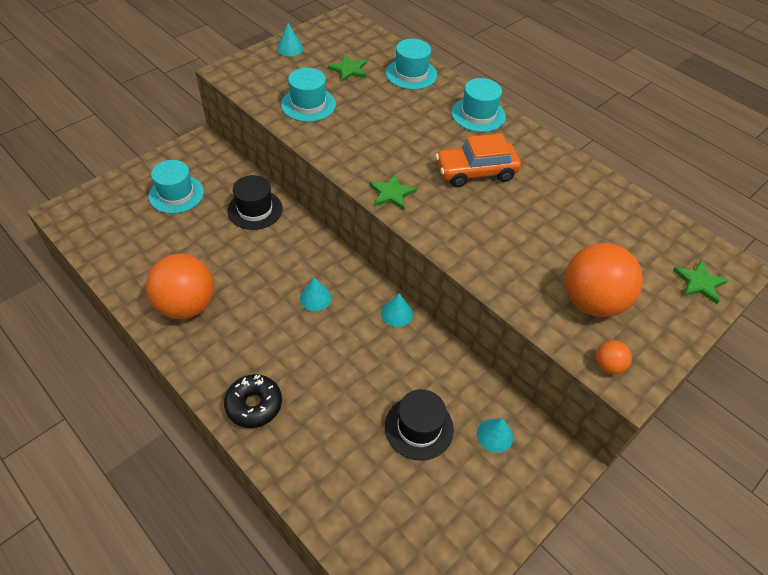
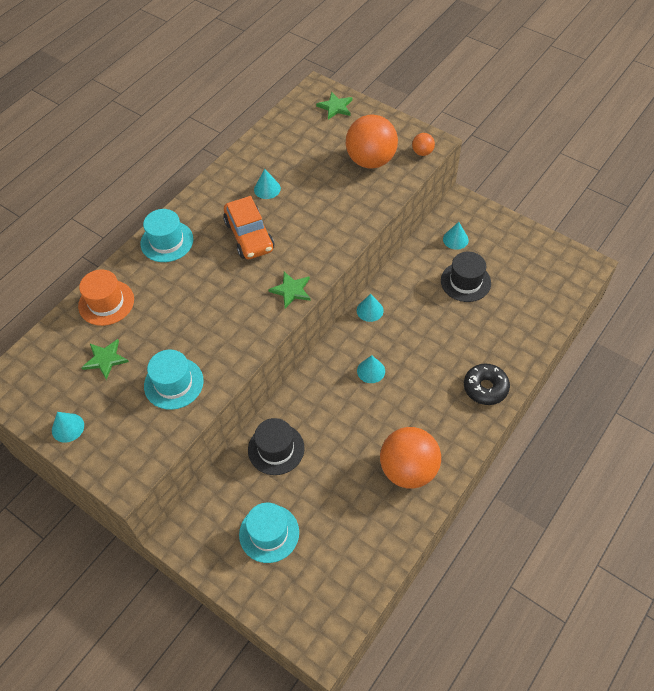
camera: 95 degrees left, 5 degrees up
turquoise hat [386,39,437,90] -> orange hat [78,269,134,326]
none -> turquoise cone [254,169,281,199]

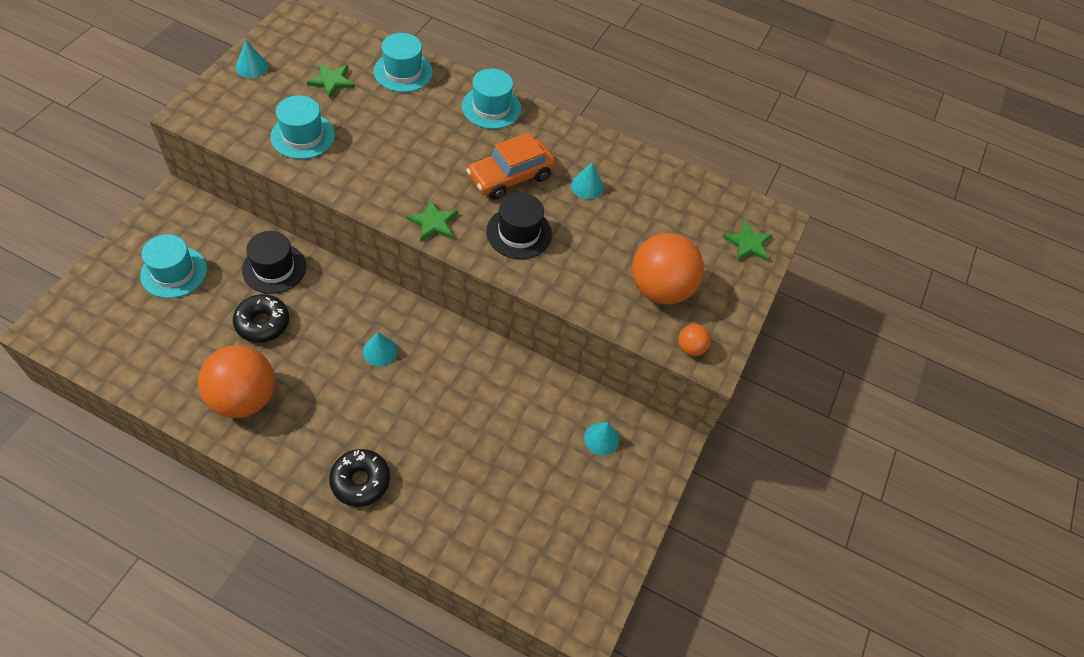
camera: 70 degrees right, 0 degrees up
orange hat [78,269,134,326] -> turquoise hat [374,33,433,92]
turquoise cone [357,294,384,322] -> none
black hat [441,252,491,302] -> black hat moved to [486,193,552,259]
none -> black donut [233,294,289,343]

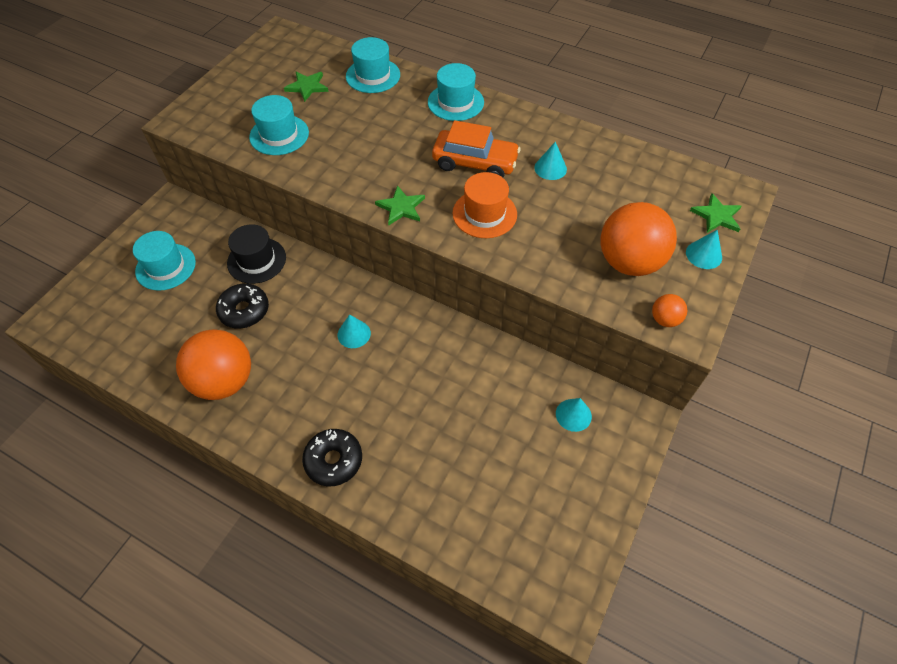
camera: 10 degrees right, 0 degrees up
turquoise cone [236,40,268,78] -> turquoise cone moved to [686,230,722,269]
orange car [466,132,555,200] -> orange car turned 135 degrees counterclockwise [432,120,521,177]
black hat [486,193,552,259] -> orange hat [452,172,517,238]

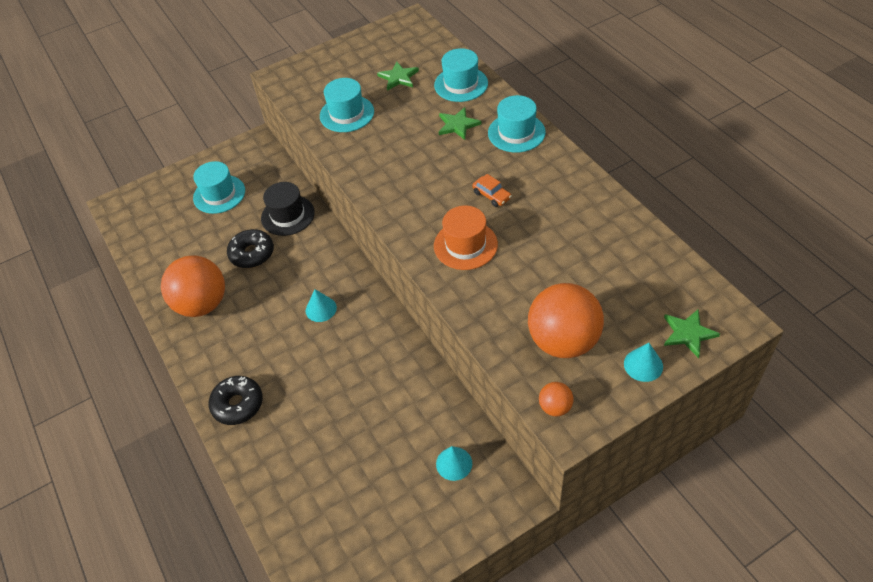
camera: 35 degrees right, 5 degrees down
green star [375,185,425,225] -> green star moved to [439,107,481,140]
orange car [432,120,521,177] -> orange car [472,174,512,207], size x0.49
turquoise cone [534,141,567,180] -> none

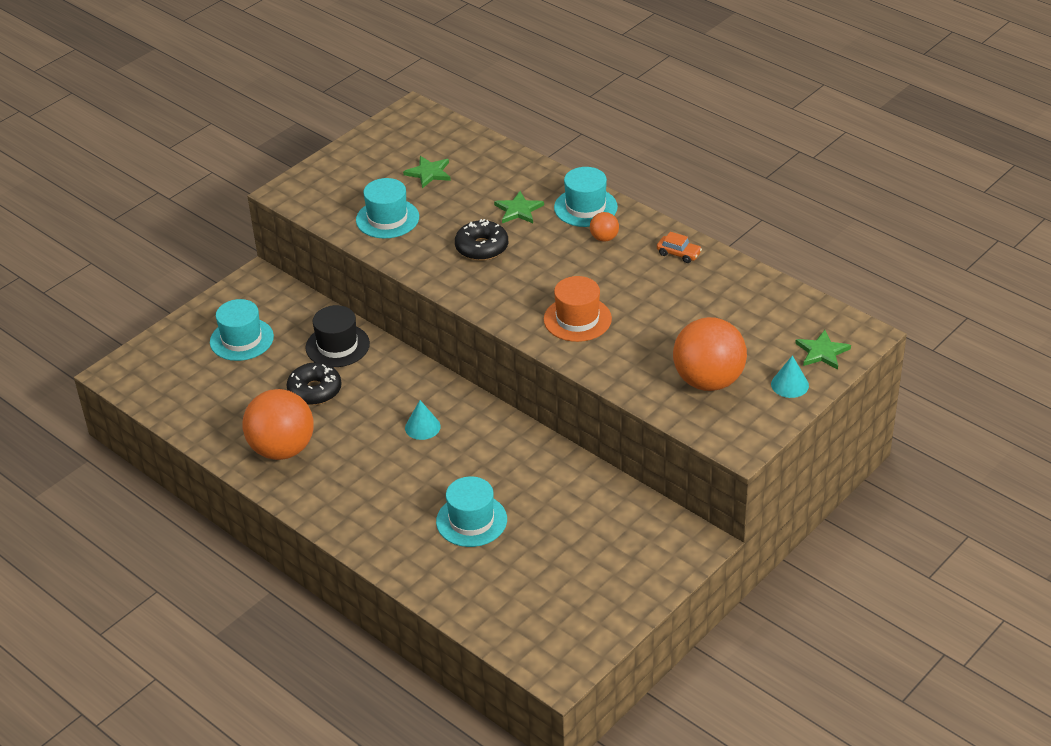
camera: 20 degrees left, 10 degrees down
black donut [209,376,263,425] -> black donut moved to [455,219,508,261]
turquoise hat [434,48,488,102] -> turquoise hat moved to [436,476,507,547]
turquoise cone [436,446,472,481] -> none
orange car [472,174,512,207] -> orange car moved to [657,232,702,263]
orange ball [539,382,573,416] -> orange ball moved to [590,212,619,242]

